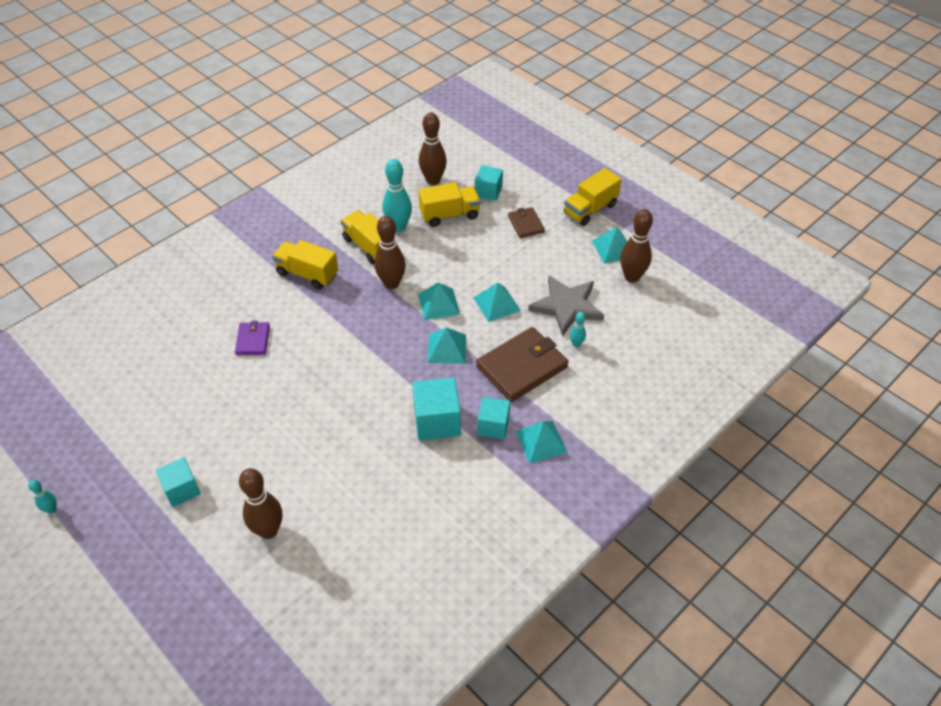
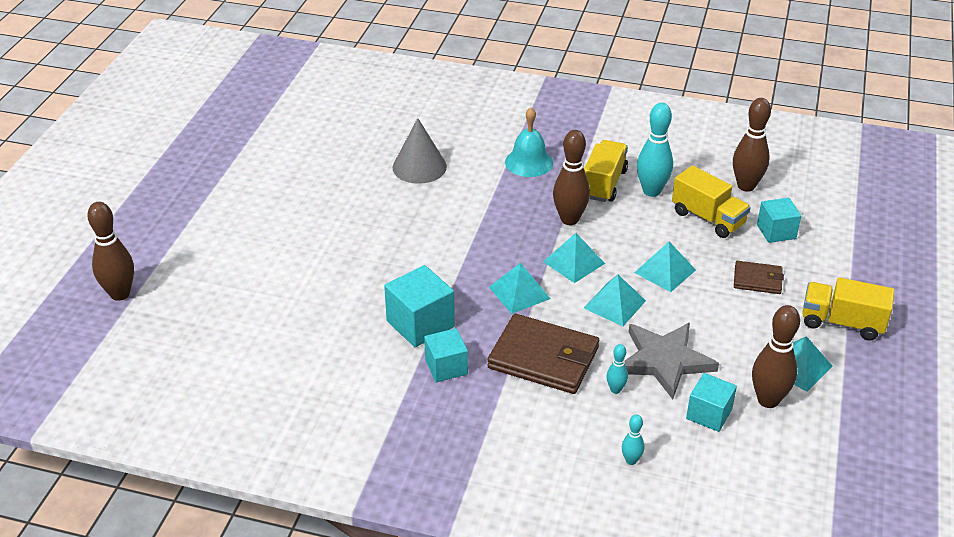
camera: 60 degrees right, 10 degrees down
turquoise bowling pin [28,480,57,514] -> turquoise bowling pin moved to [622,414,644,465]
turquoise cube [156,457,201,507] -> turquoise cube moved to [686,373,737,432]
purple wallet [235,321,270,355] -> grey cone [393,118,447,184]
brown bowling pin [239,468,282,539] -> brown bowling pin moved to [87,202,134,301]
yellow truck [272,240,338,289] -> turquoise bell [505,107,553,177]
brown wallet [508,207,545,238] -> brown wallet turned 60 degrees clockwise [734,261,784,294]
turquoise pyramid [515,421,568,463] -> turquoise pyramid moved to [634,242,696,292]

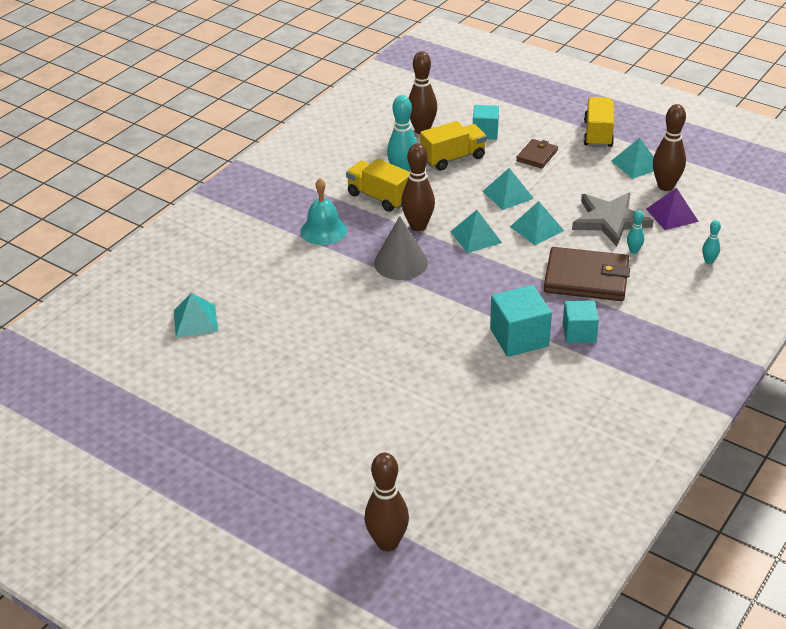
camera: 70 degrees left, 0 degrees up
grey cone [393,118,447,184] -> grey cone moved to [374,216,428,280]
brown wallet [487,314,599,394] -> brown wallet turned 60 degrees clockwise [544,247,630,301]
turquoise pyramid [489,263,551,314] -> turquoise pyramid moved to [174,293,218,338]
turquoise cube [686,373,737,432] -> purple pyramid [646,188,699,230]
yellow truck [802,277,894,341] -> yellow truck turned 150 degrees clockwise [584,97,614,148]

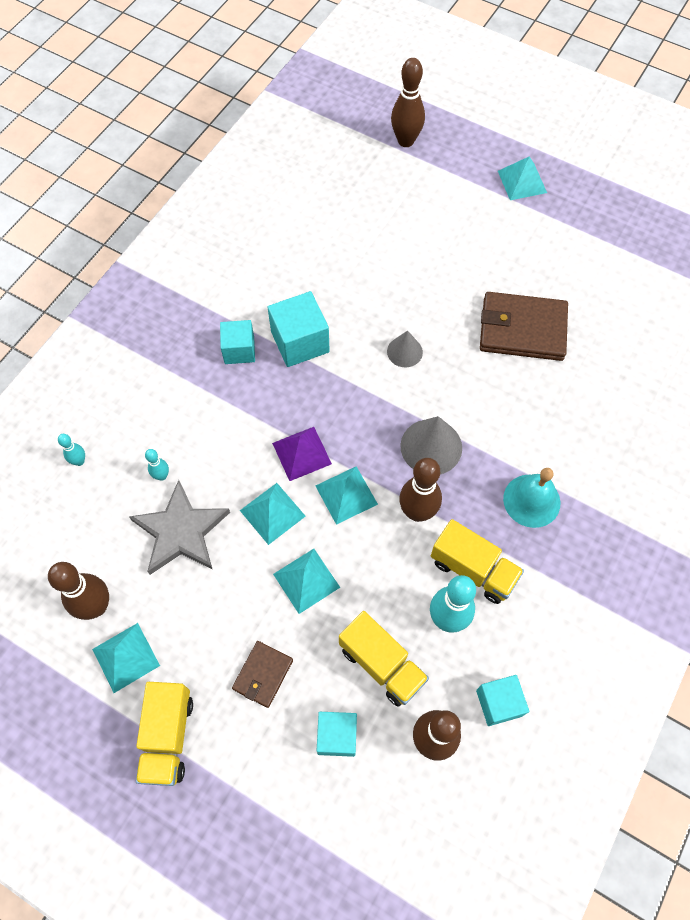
camera: 175 degrees right, 25 degrees up
turquoise pyramid [174,293,218,338] -> turquoise pyramid moved to [498,157,547,200]
yellow truck [420,121,487,171] -> yellow truck turned 105 degrees counterclockwise [339,611,429,707]
brown wallet [544,247,630,301] -> brown wallet moved to [480,292,568,361]
purple pyramid [646,188,699,230] -> purple pyramid moved to [272,427,332,481]
none -> grey cone [387,330,423,367]
none -> turquoise cube [476,675,529,726]

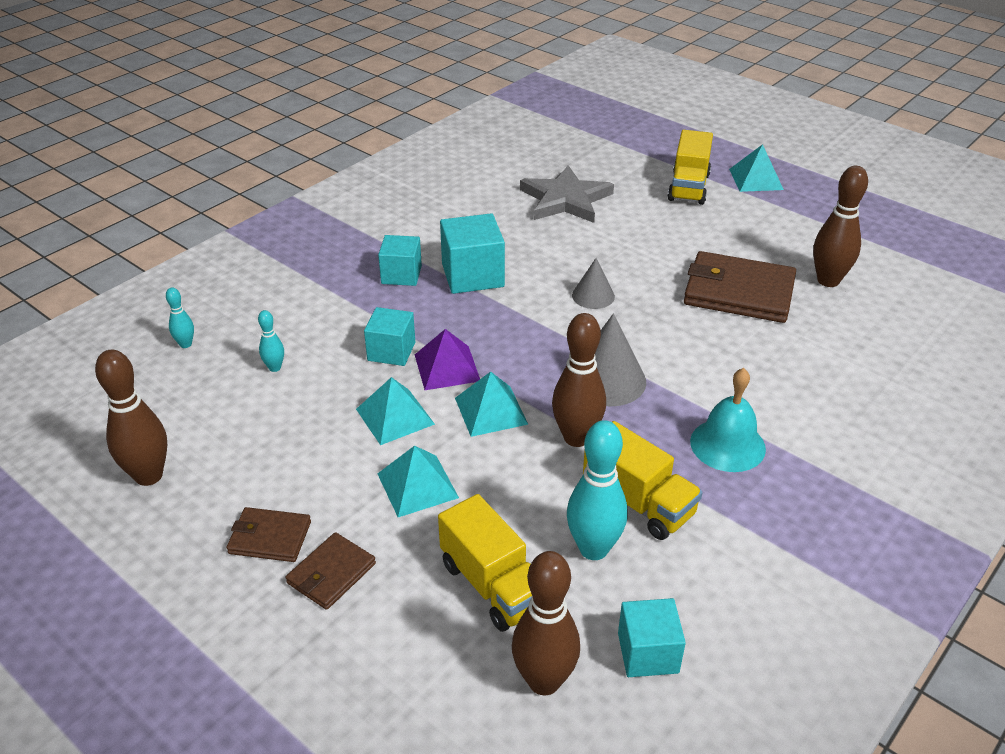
camera: 10 degrees right, 25 degrees down
turquoise pyramid [92,623,160,693] -> none
grey star [129,480,230,575] -> grey star moved to [520,165,614,223]
yellow truck [136,682,193,786] -> yellow truck moved to [667,130,713,205]
turquoise cube [317,712,357,757] -> turquoise cube moved to [364,307,415,366]
brown bowling pin [391,58,425,147] -> brown bowling pin moved to [813,166,868,287]
none -> brown wallet [226,507,311,562]

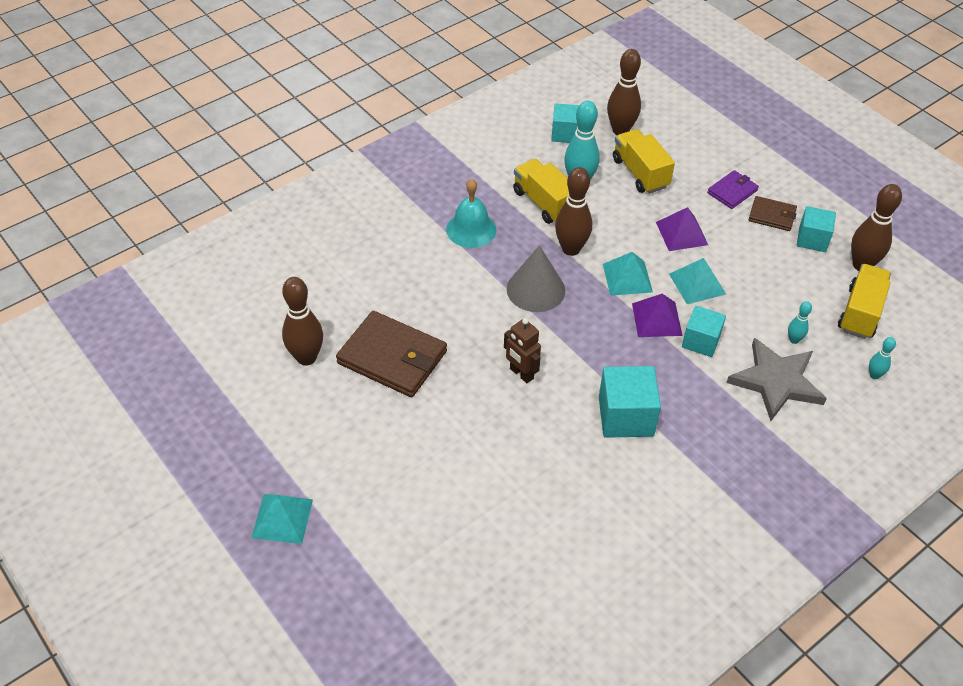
camera: 170 degrees left, 10 degrees up
brown wallet [285,532,376,610] -> purple wallet [707,170,759,209]
turquoise pyramid [377,446,459,517] -> purple pyramid [656,207,708,251]
turquoise cube [378,235,422,286] -> turquoise cube moved to [797,206,836,252]
grey star [520,165,614,223] -> grey star moved to [726,338,827,421]
grey cone [572,258,615,309] -> brown robot [504,318,541,383]
yellow truck [667,130,713,205] -> yellow truck moved to [838,264,891,339]

